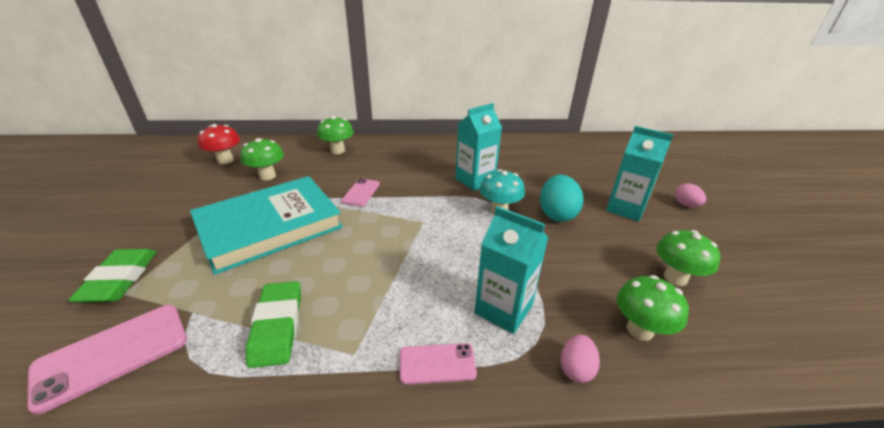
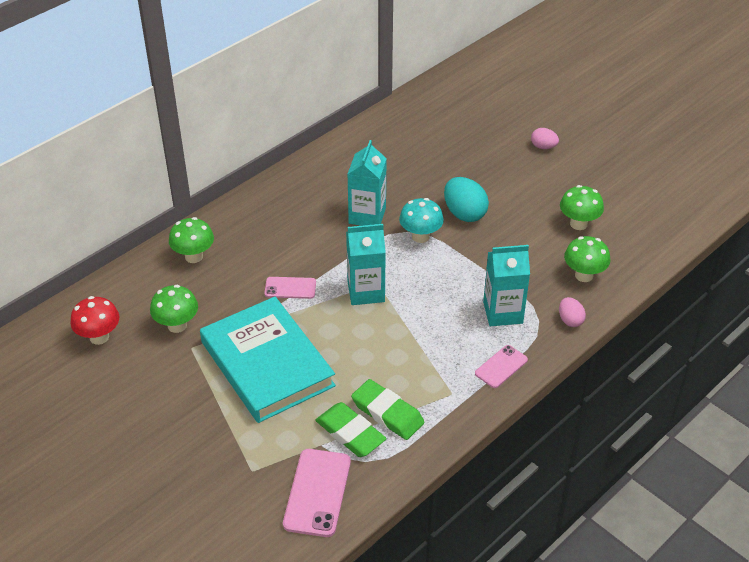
camera: 40 degrees left, 10 degrees up
green eraser [68,249,157,303] -> green eraser moved to [315,402,387,457]
turquoise book [190,176,343,275] -> turquoise book turned 45 degrees counterclockwise [200,297,336,423]
pink phone [341,178,380,207] -> pink phone turned 60 degrees counterclockwise [264,277,316,299]
turquoise carton [606,126,674,221] -> turquoise carton moved to [346,224,386,305]

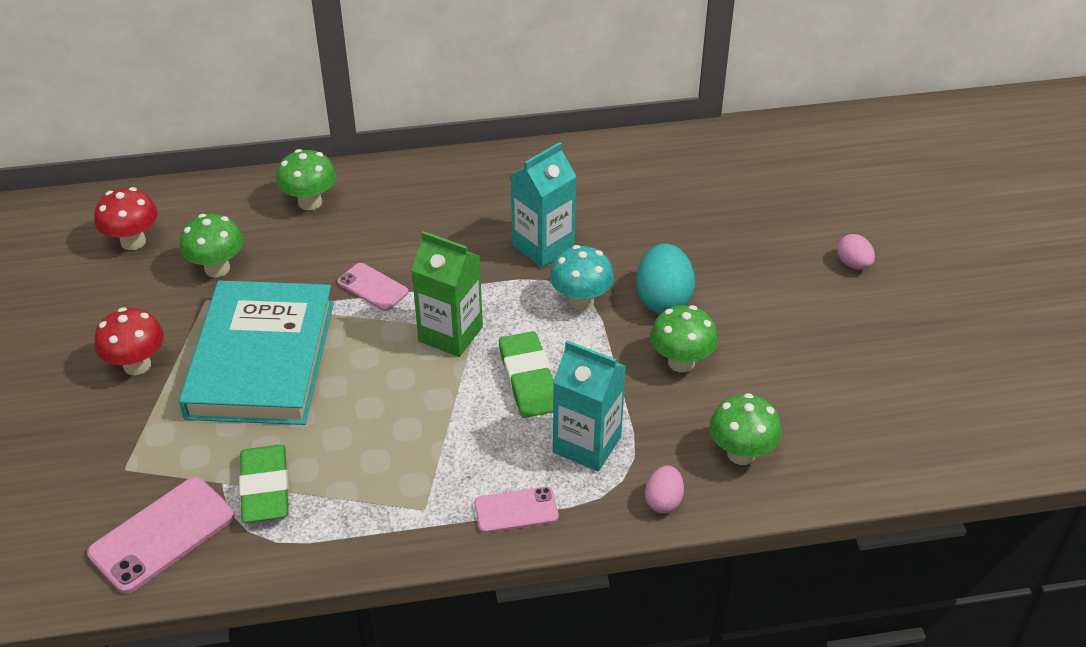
camera: 35 degrees right, 0 degrees up
turquoise carton [346,224,386,305] -> green carton [411,231,483,357]
green eraser [351,379,425,440] -> green eraser moved to [499,331,554,418]
green mushroom [560,185,604,230] -> green mushroom moved to [650,305,718,372]
none -> red mushroom [95,307,164,375]

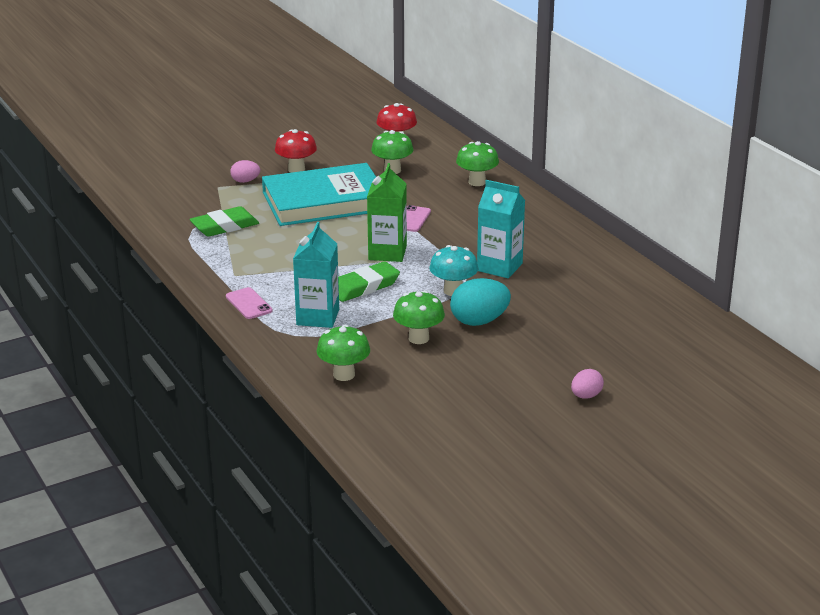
camera: 70 degrees right, 15 degrees down
pink phone [87,477,235,594] -> none
pink egg [645,465,684,514] -> pink egg moved to [230,160,260,183]

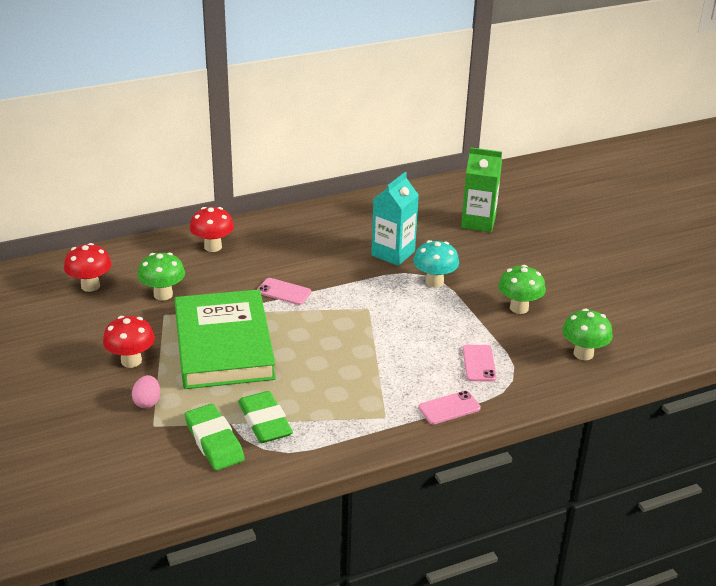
camera: 85 degrees left, 5 degrees up
turquoise book [262,163,376,226] -> green book [174,289,276,389]
turquoise carton [293,222,339,328] -> pink phone [463,345,497,382]
green eraser [338,261,400,302] -> green eraser moved to [185,404,245,471]
green carton [367,163,407,262] -> green carton moved to [461,147,502,232]
turquoise egg [450,278,511,326] -> none
green mushroom [456,141,499,186] -> red mushroom [190,207,234,252]
pink egg [571,369,604,399] -> none

